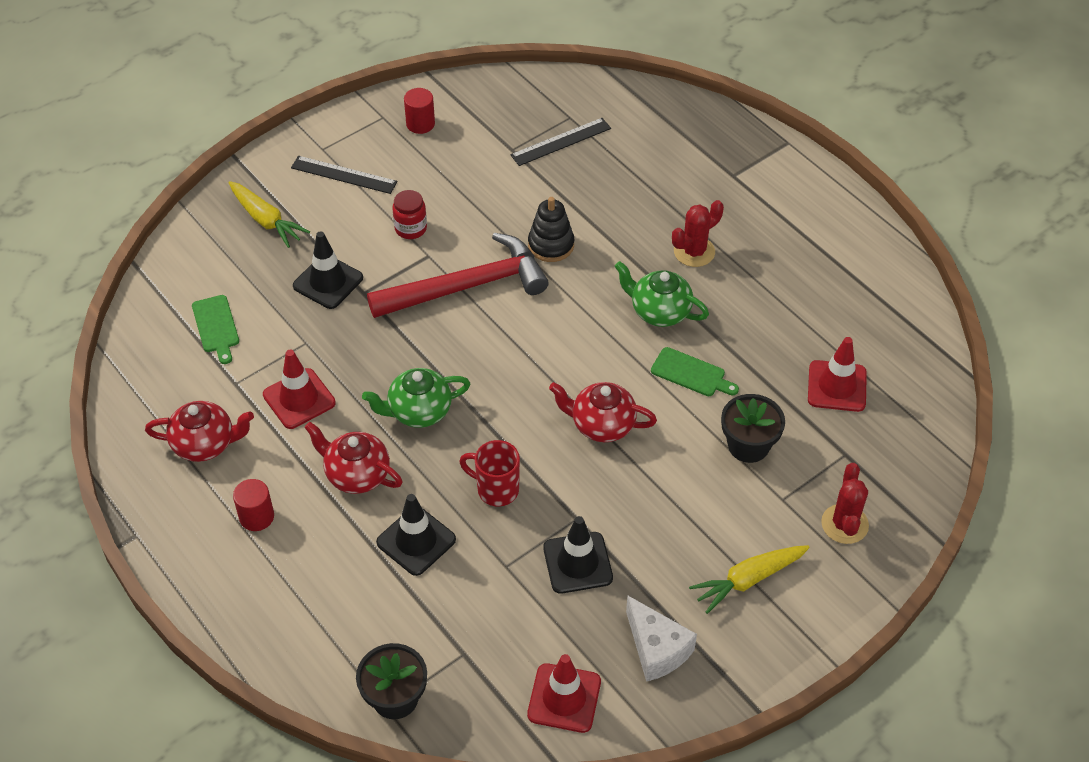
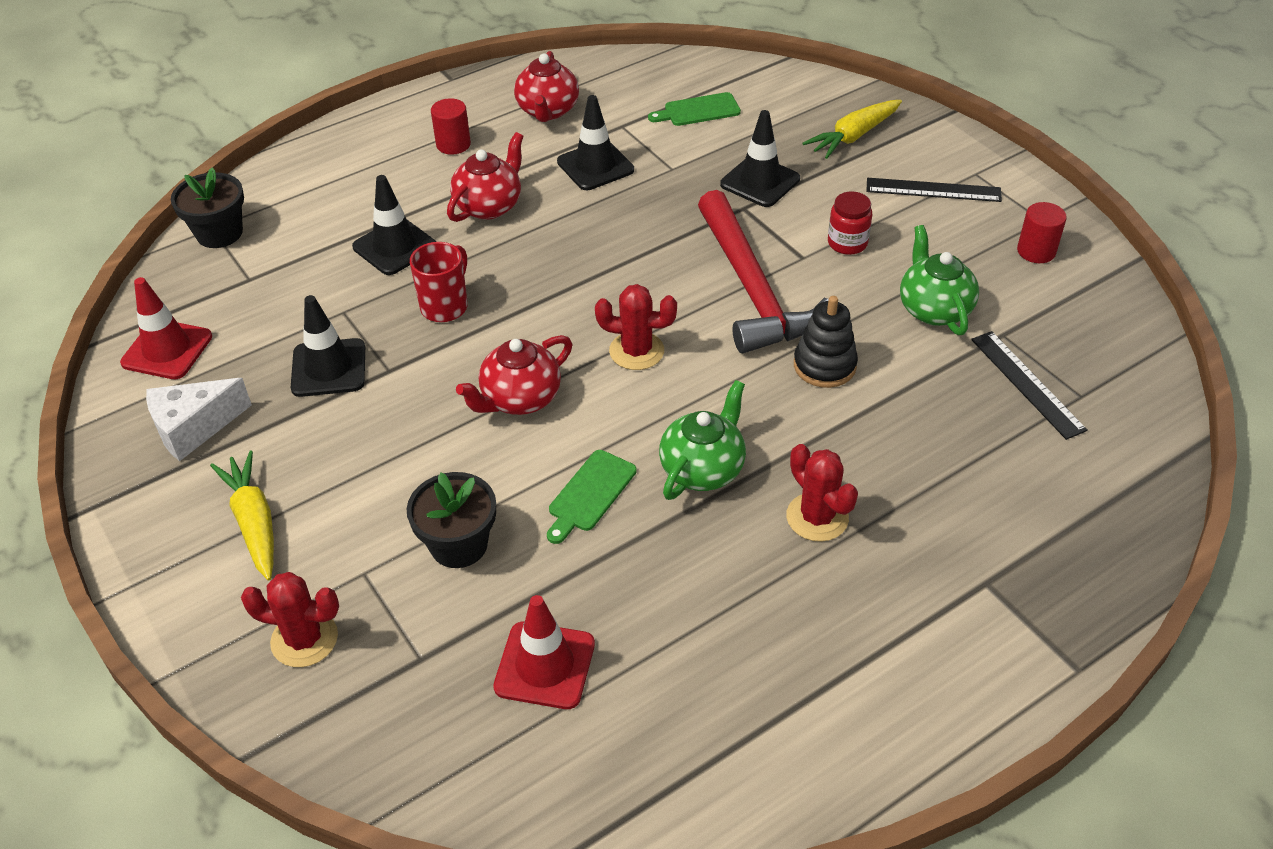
camera: 95 degrees right, 5 degrees down
red traffic cone [263,350,336,429] -> black traffic cone [557,95,634,190]
black ruler [291,156,398,194] -> black ruler turned 75 degrees clockwise [866,178,1002,202]
green teapot [362,368,470,428] -> green teapot moved to [900,225,979,335]
red teapot [549,382,657,442] -> red teapot turned 150 degrees counterclockwise [456,335,572,415]
none -> red cactus [595,284,677,370]

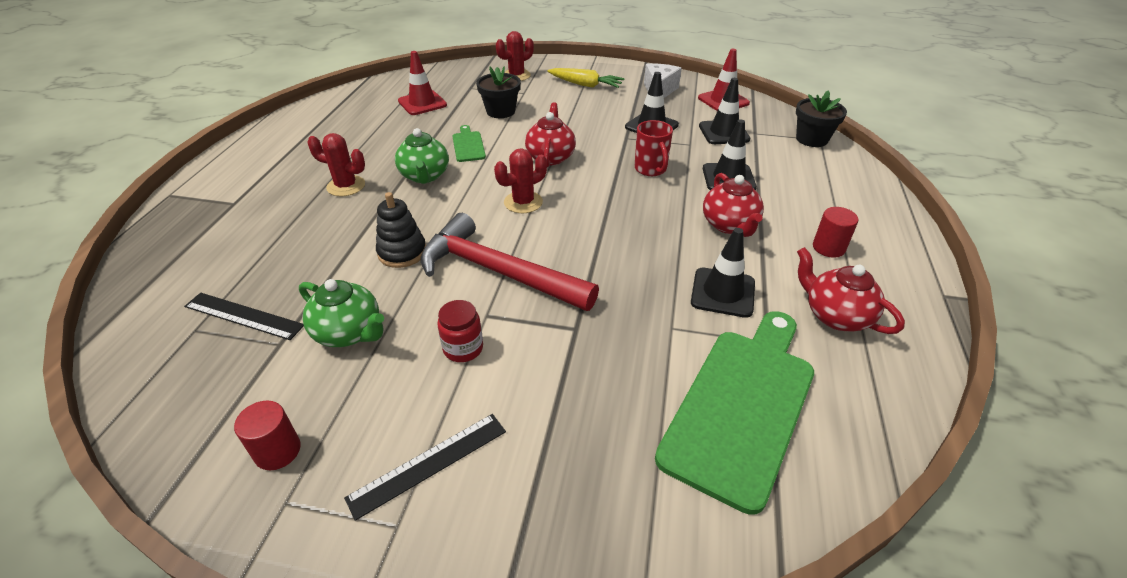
camera: 135 degrees right, 5 degrees down
green cutting board [648,92,741,126] -> green cutting board [655,311,814,515], size x2.23
black traffic cone [720,110,800,207] -> black traffic cone moved to [699,78,750,144]
yellow carrot [803,100,902,159] -> none

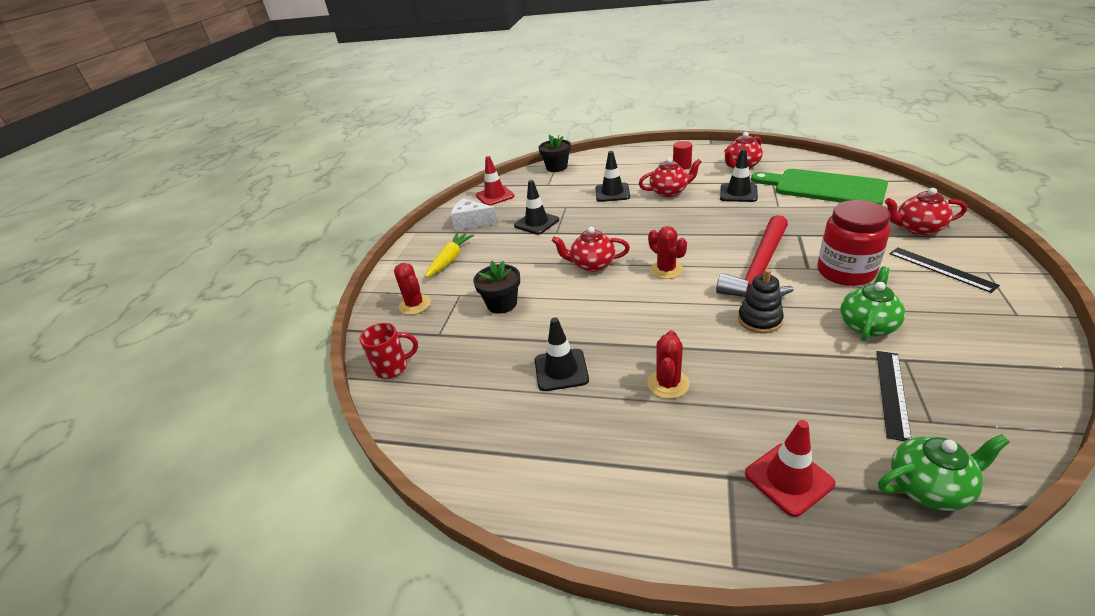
camera: 85 degrees left, 5 degrees down
red cylinder [234,401,301,470] -> none
green teapot [395,128,449,184] -> green teapot moved to [878,434,1010,511]
red traffic cone [398,51,447,115] -> red traffic cone moved to [745,420,835,517]
red jar [437,300,483,362] -> red jar [817,200,891,286], size x1.97
green cutting board [452,125,486,162] -> none
red mug [635,120,673,176] -> red mug moved to [359,323,418,379]
black traffic cone [699,78,750,144] -> black traffic cone moved to [535,318,589,391]
none -> red teapot [885,188,967,235]

